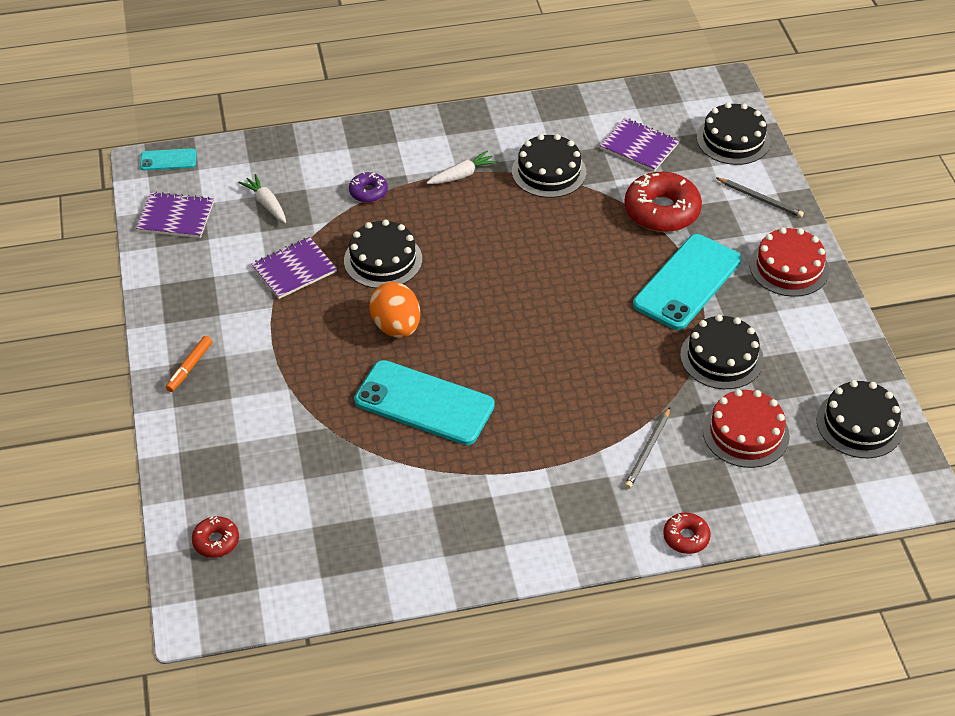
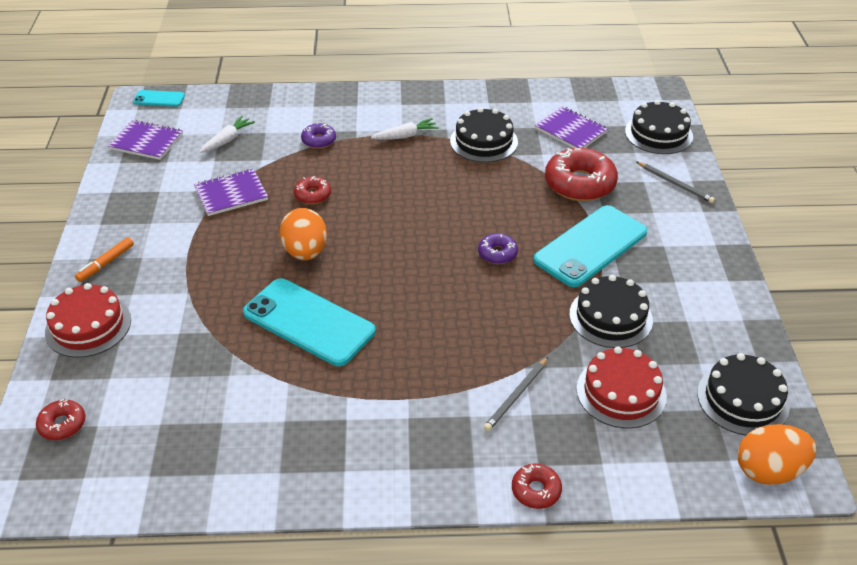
camera: 10 degrees right, 5 degrees down
white carrot [238,174,286,223] -> white carrot turned 60 degrees clockwise [199,116,255,153]
black cake [344,219,422,288] -> red donut [294,176,331,204]
red cake [750,227,829,297] -> red cake moved to [45,283,131,358]
none -> purple donut [478,233,518,264]
none -> orange egg [738,424,816,485]

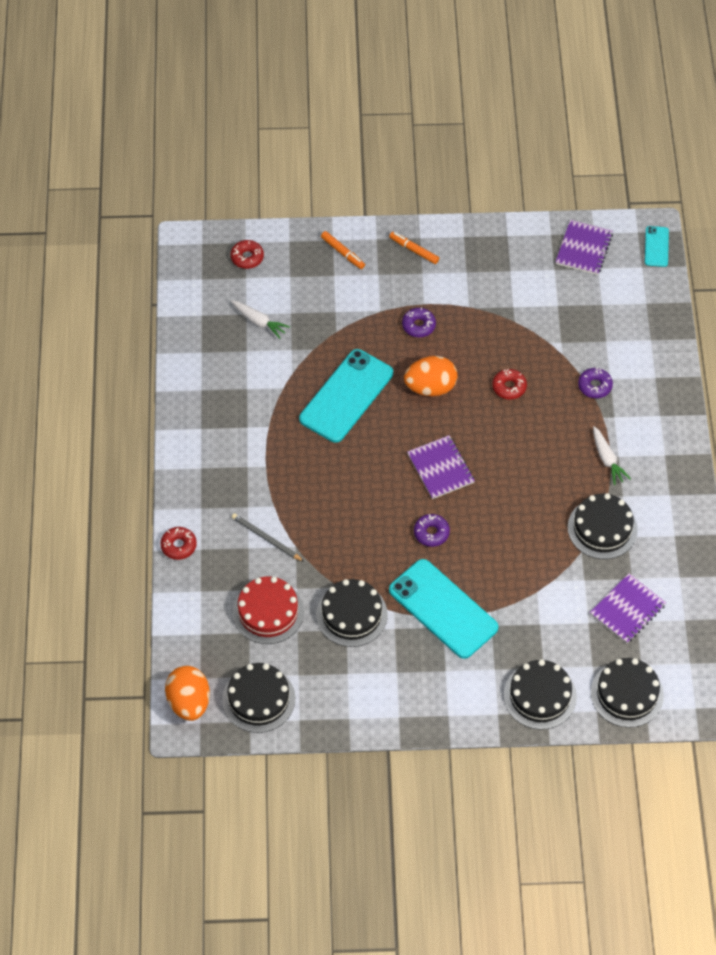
camera: 90 degrees right, 15 degrees up
red cake [45,283,131,358] -> orange marker [321,231,365,269]
purple notebook [194,169,268,216] -> purple notebook moved to [407,435,475,499]
white carrot [199,116,255,153] -> white carrot moved to [231,300,290,339]
red donut [545,148,618,201] -> none
grey pencil [637,162,715,203] -> black cake [504,659,577,730]
none -> purple donut [402,308,436,337]

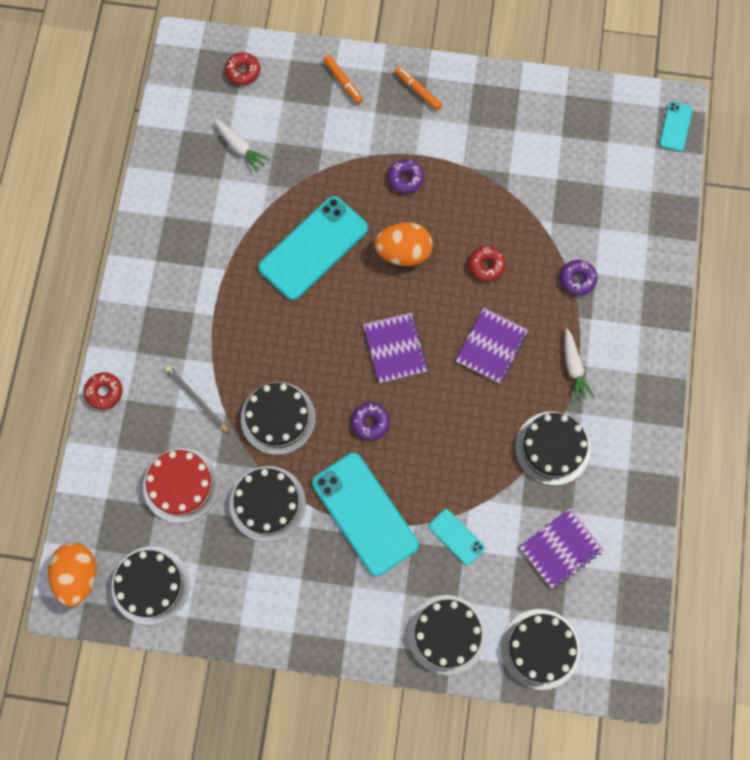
camera: 10 degrees right, 15 degrees up
purple notebook [556,220,613,275] -> purple notebook moved to [455,308,528,384]
none -> black cake [241,382,315,455]
none -> turquoise phone [429,509,485,565]

